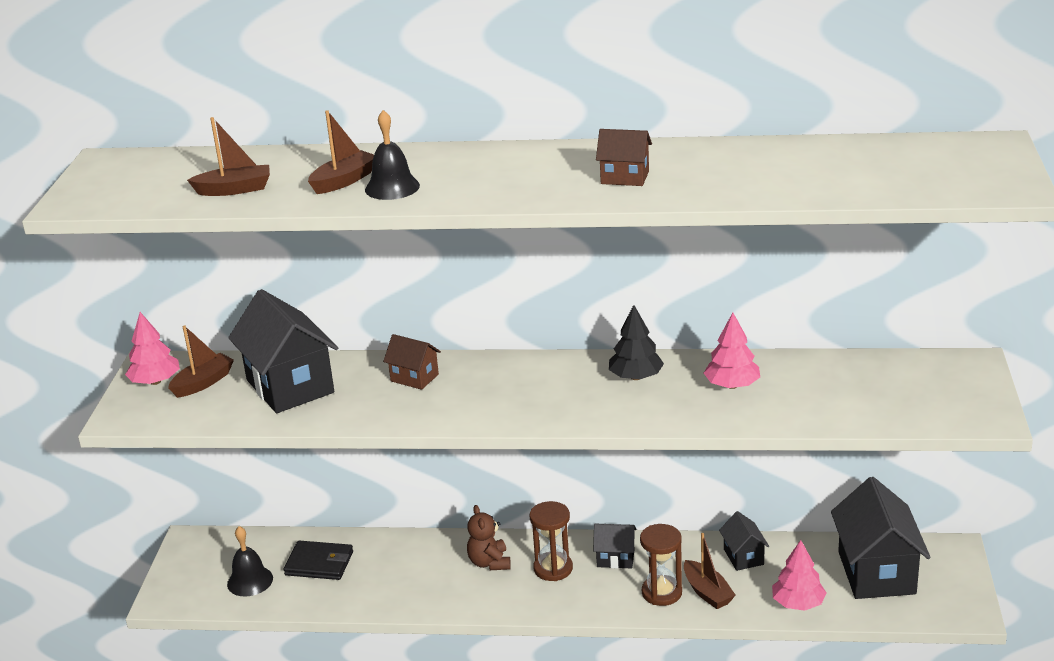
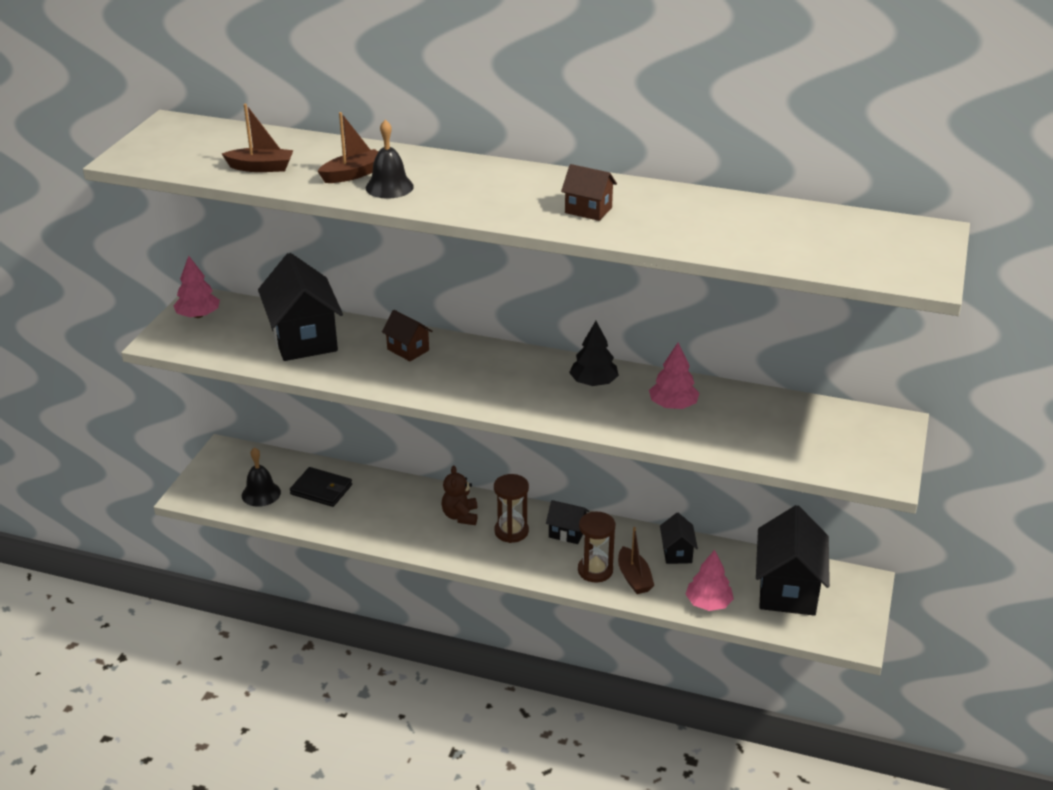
camera: 10 degrees right, 5 degrees up
brown boat [168,325,234,398] -> none

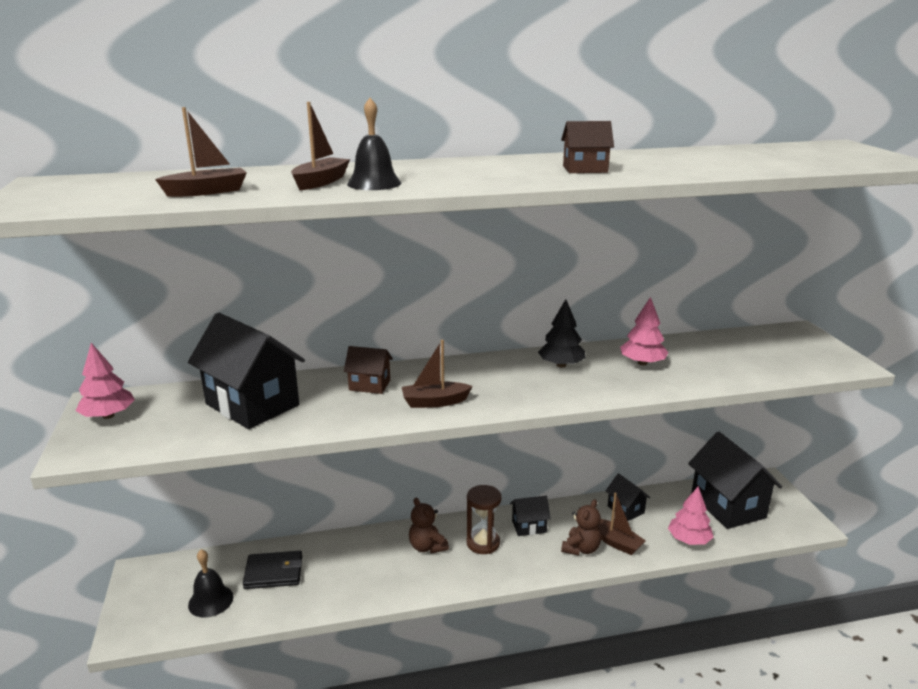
camera: 30 degrees left, 10 degrees down
brown hourglass [578,512,615,583] -> brown teddy bear [561,499,601,556]
none -> brown boat [402,340,473,408]

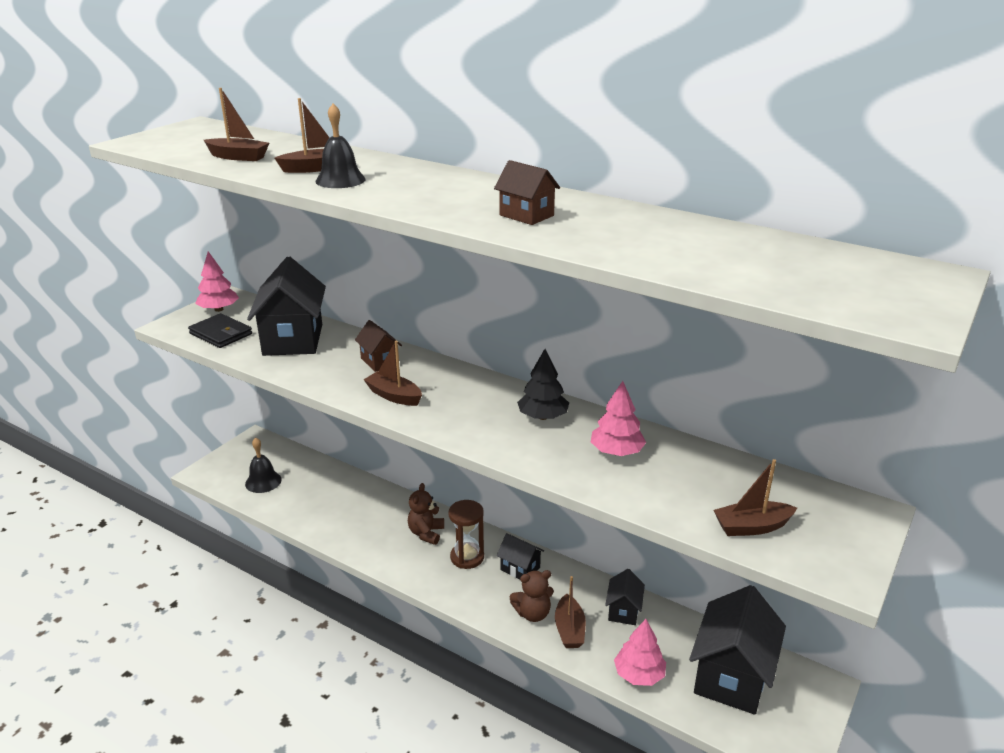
camera: 45 degrees right, 5 degrees up
black wallet [243,551,302,589] -> black wallet moved to [188,313,252,348]
none -> brown boat [714,459,797,536]

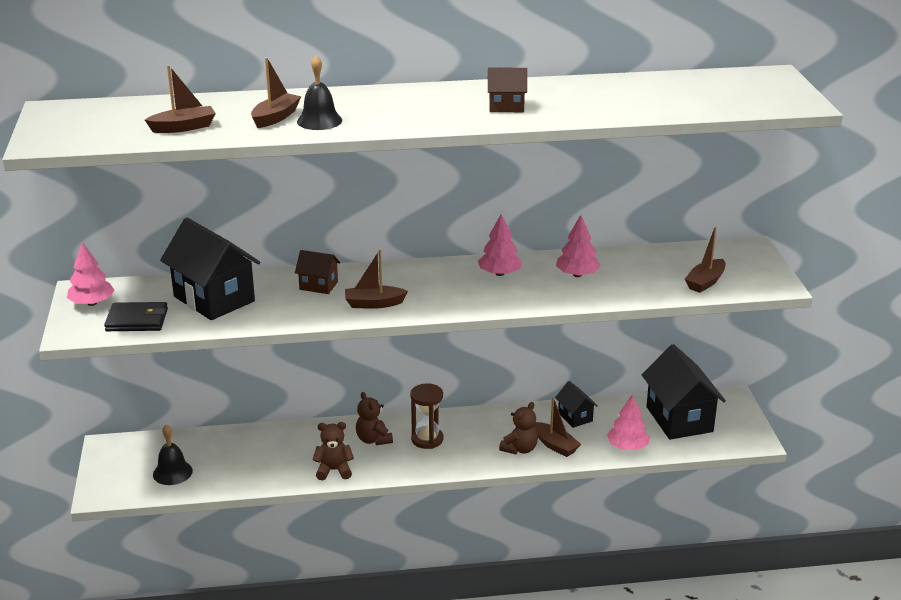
camera: 40 degrees left, 0 degrees up
black house [497,533,544,579] -> none
black tree [517,349,569,420] -> pink tree [478,214,522,276]
none -> brown teddy bear [312,422,354,480]

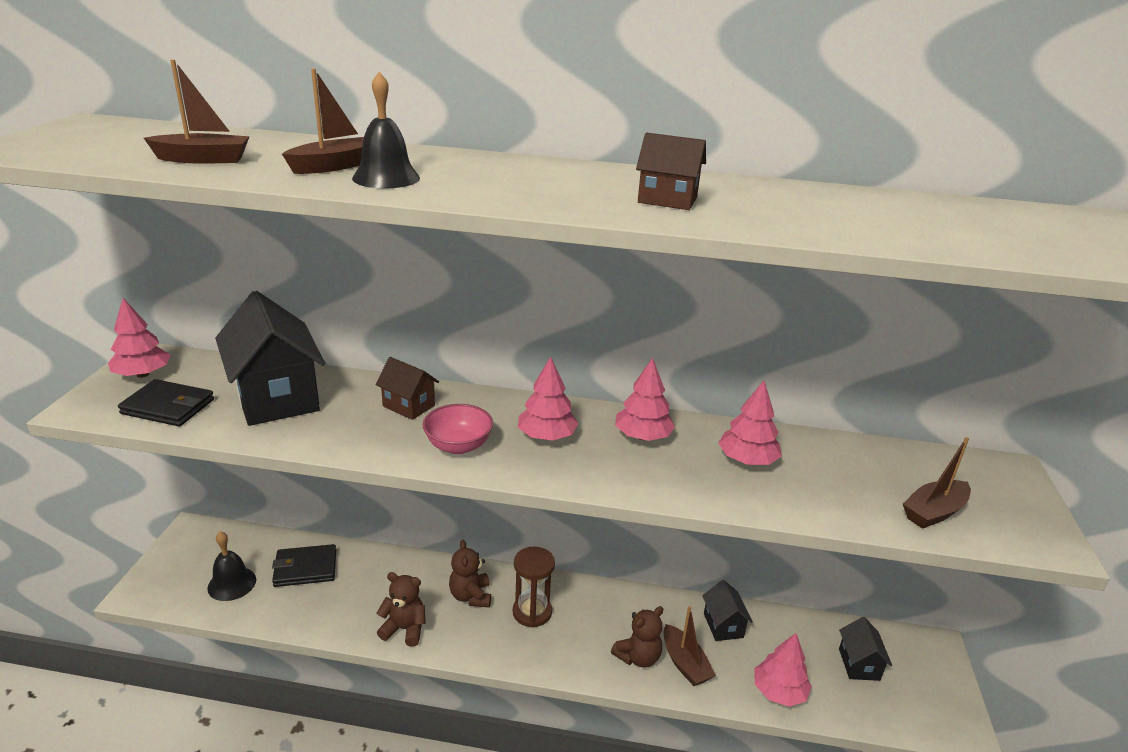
camera: 15 degrees right, 0 degrees up
brown boat [345,250,408,309] -> pink bowl [422,404,493,454]
black house [642,344,726,440] -> black house [839,617,892,681], size x0.49
none -> black wallet [272,544,336,587]
none -> pink tree [518,357,579,441]

